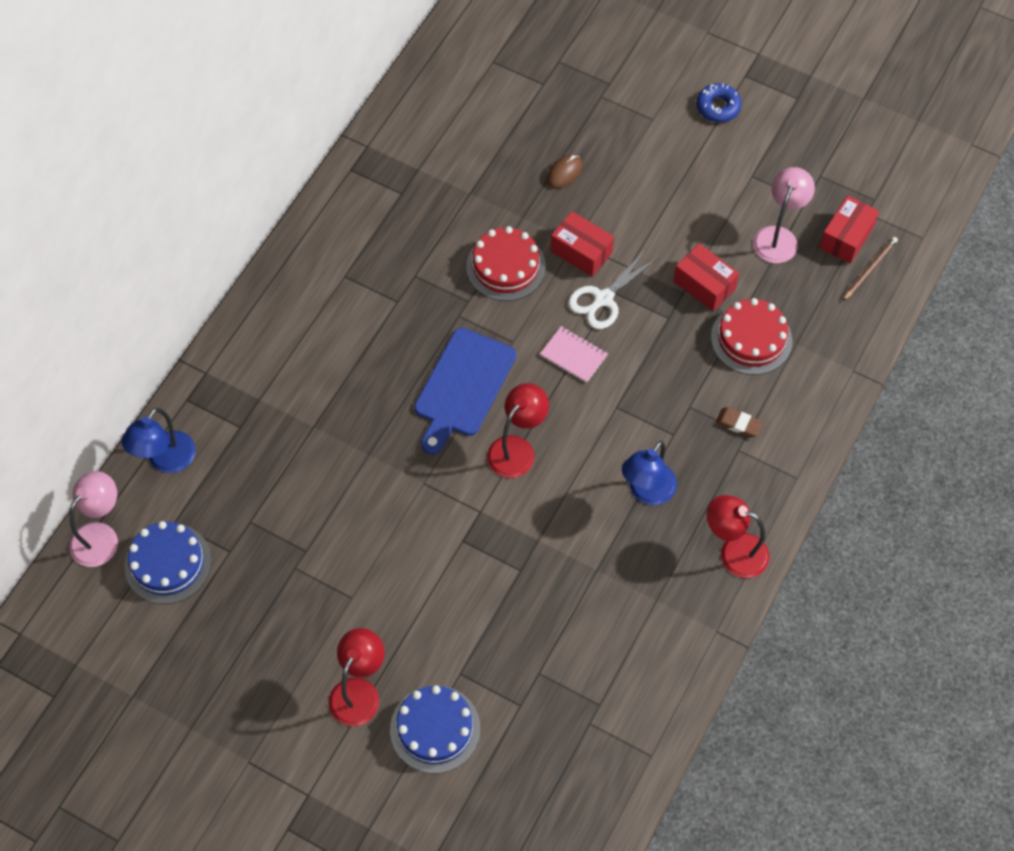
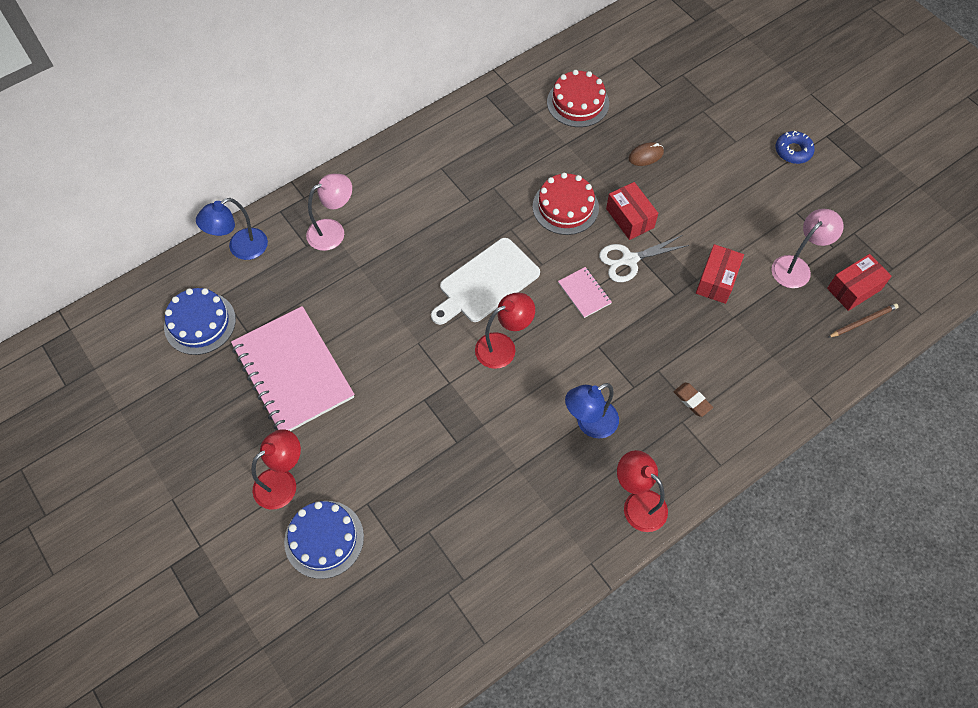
camera: 25 degrees right, 0 degrees up
pink lamp [69,471,118,567] -> pink lamp moved to [306,174,352,251]
blue cutting board [414,328,516,454] -> white cutting board [431,238,540,325]
red box [674,243,739,311] -> red box turned 45 degrees clockwise [696,244,744,304]
red cake [711,298,792,375] -> red cake moved to [547,70,609,127]
none -> pink notebook [231,306,355,431]

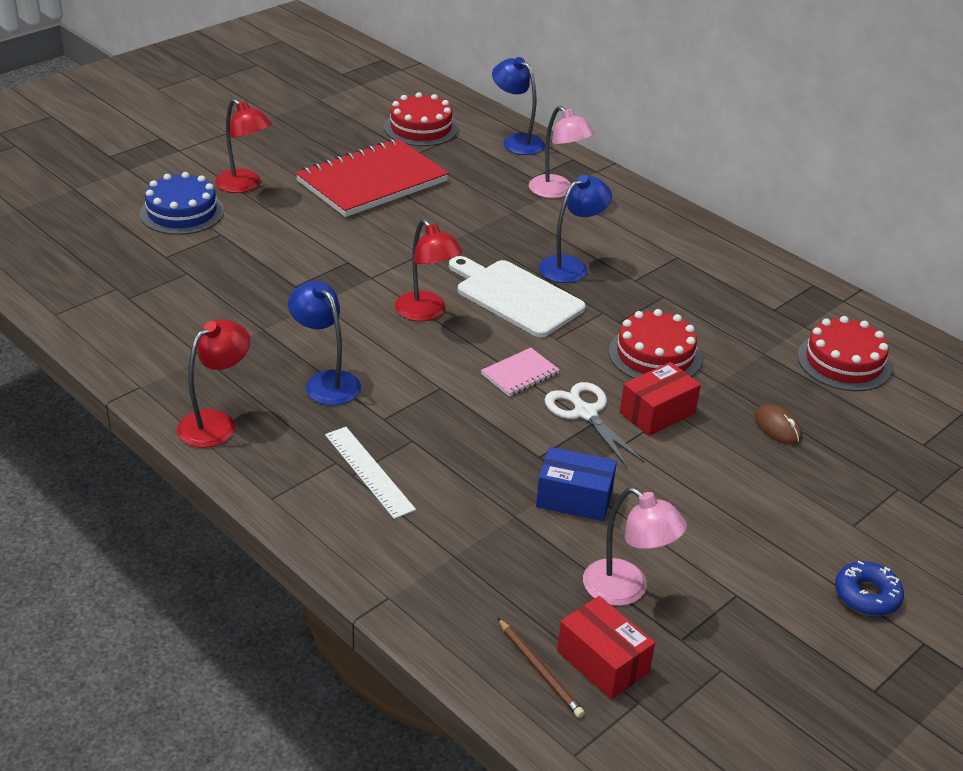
camera: 80 degrees right, 25 degrees down
blue cake [164,288,236,355] -> red cake [384,92,458,146]
pink notebook [231,306,355,431] -> red notebook [295,138,449,217]
brown eraser [674,383,713,417] -> white ruler [325,427,416,519]
red box [696,244,744,304] -> blue box [536,447,617,521]
none -> blue lamp [539,175,612,283]

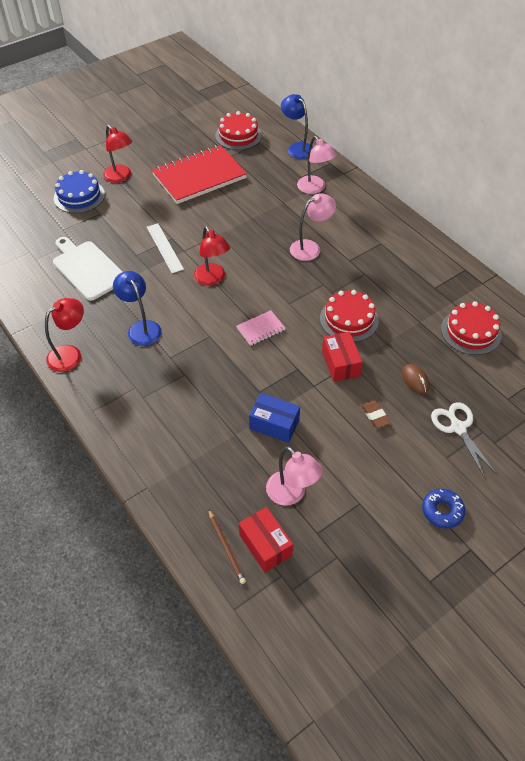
camera: 10 degrees right, 15 degrees up
white ruler [325,427,416,519] -> white ruler moved to [147,223,184,273]
white cutting board [449,256,586,337] -> white cutting board moved to [53,237,123,301]
blue lamp [539,175,612,283] -> pink lamp [290,193,336,261]
white scissors [545,382,645,467] -> white scissors moved to [431,402,497,478]
red box [620,362,701,436] -> red box turned 75 degrees counterclockwise [322,332,363,382]
none -> brown eraser [361,400,390,428]

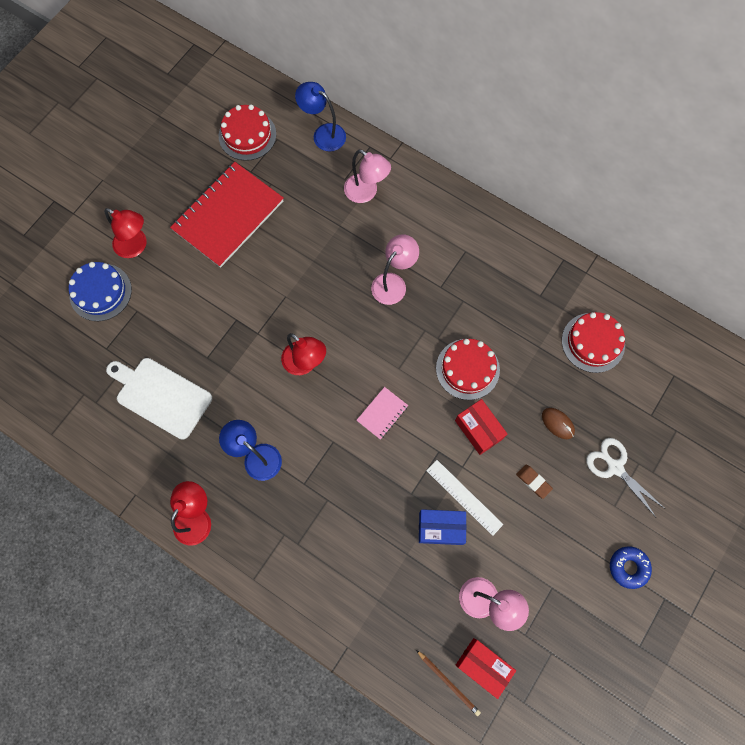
camera: 20 degrees left, 20 degrees up
white ruler [147,223,184,273] -> white ruler moved to [426,460,504,536]

